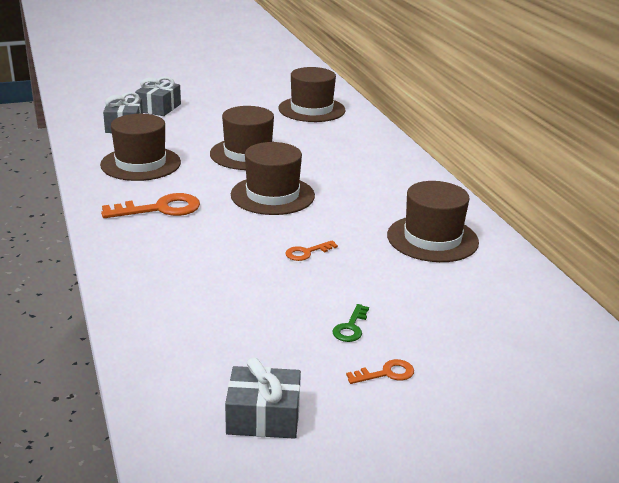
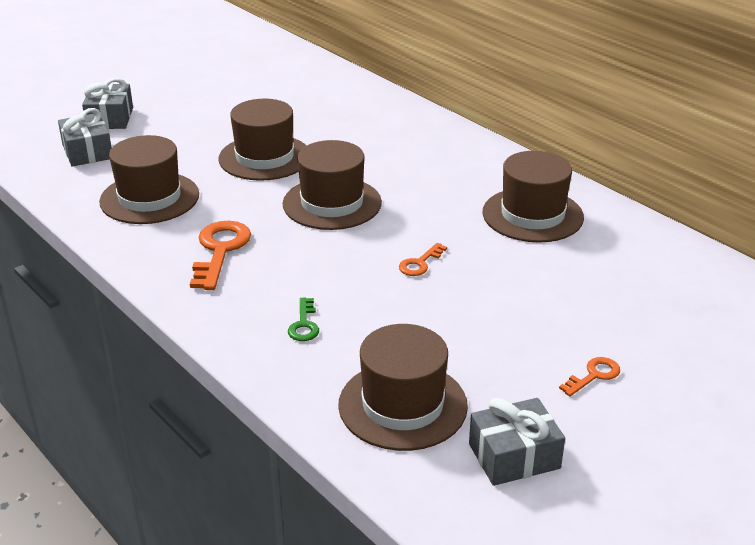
camera: 20 degrees left, 5 degrees up
orange key [101,193,200,218] -> orange key turned 45 degrees counterclockwise [190,221,251,290]
brown hat [278,67,346,122] -> brown hat moved to [338,324,468,451]
green key [333,304,369,342] -> green key moved to [288,298,319,341]

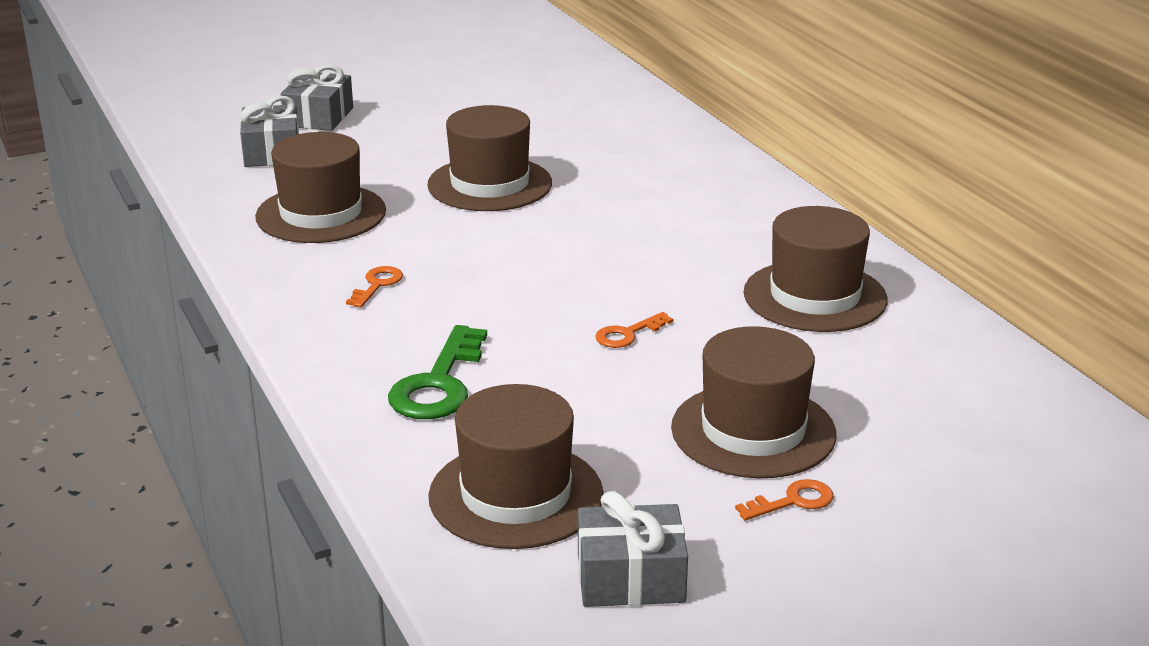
camera: 15 degrees right, 5 degrees down
orange key [190,221,251,290] -> orange key [346,266,403,308], size x0.54
brown hat [283,140,382,230] -> brown hat moved to [671,326,836,478]
green key [288,298,319,341] -> green key [388,325,487,419], size x1.87

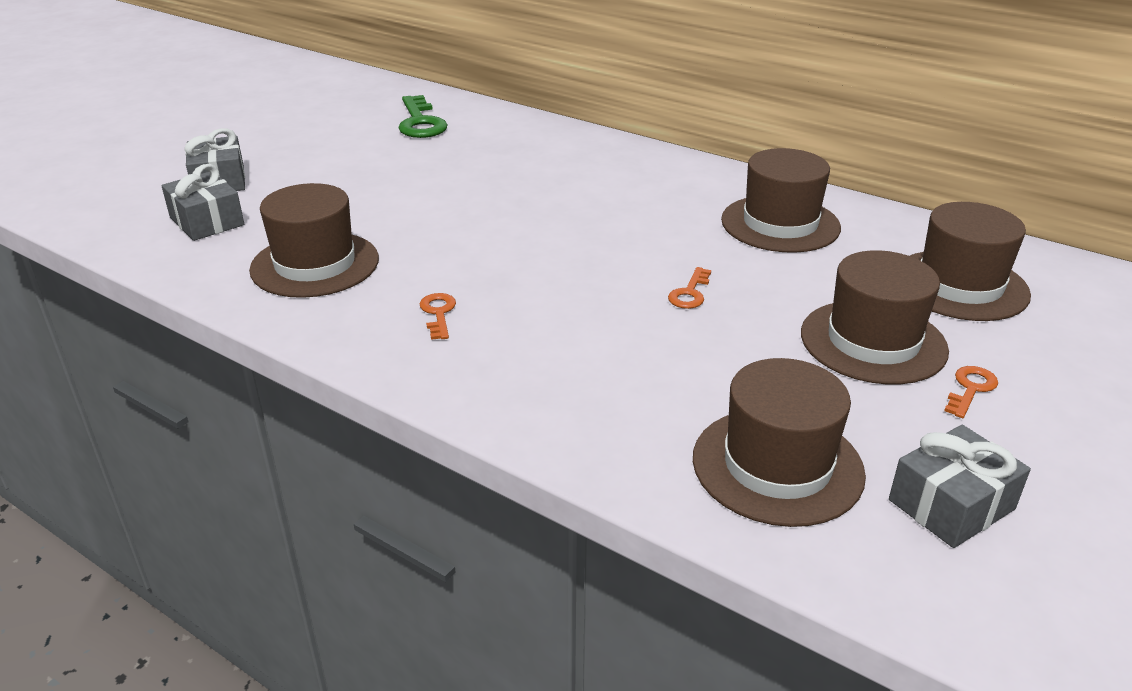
camera: 30 degrees left, 5 degrees up
green key [388,325,487,419] -> green key moved to [398,95,447,138]
brown hat [427,105,552,211] -> brown hat moved to [910,202,1031,321]

